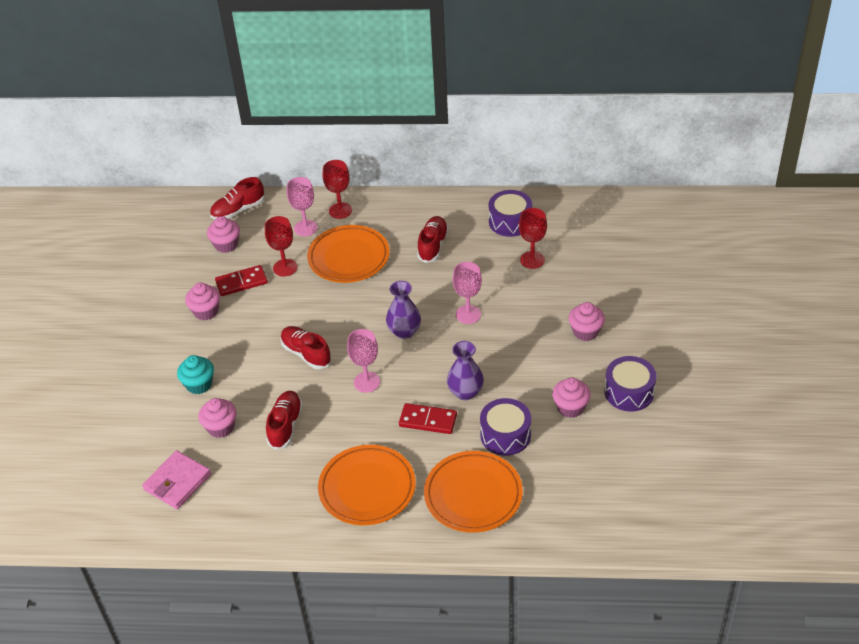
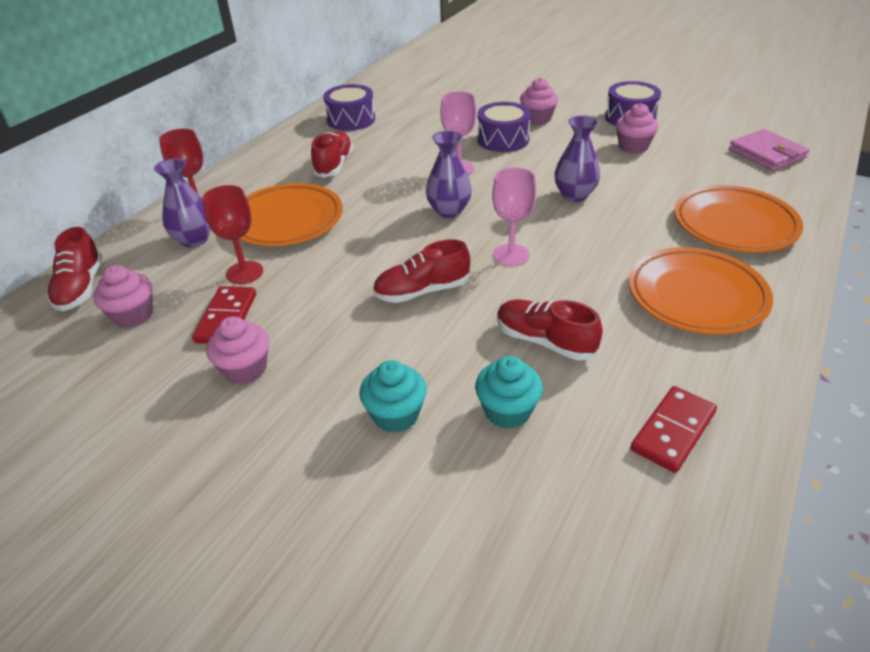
camera: 65 degrees left, 5 degrees down
pink wallet [142,451,211,509] -> pink wallet moved to [729,129,809,171]
pink cupcake [199,398,237,438] -> turquoise cupcake [475,356,543,429]
pink goblet [287,177,318,236] -> purple vase [154,158,211,248]
red domino [399,403,457,434] -> red domino moved to [630,386,717,473]
red shoe [417,216,449,263] -> red shoe turned 60 degrees clockwise [311,131,353,178]
purple drum [480,398,531,456] -> purple drum moved to [477,102,531,152]
red goblet [519,208,547,269] -> none

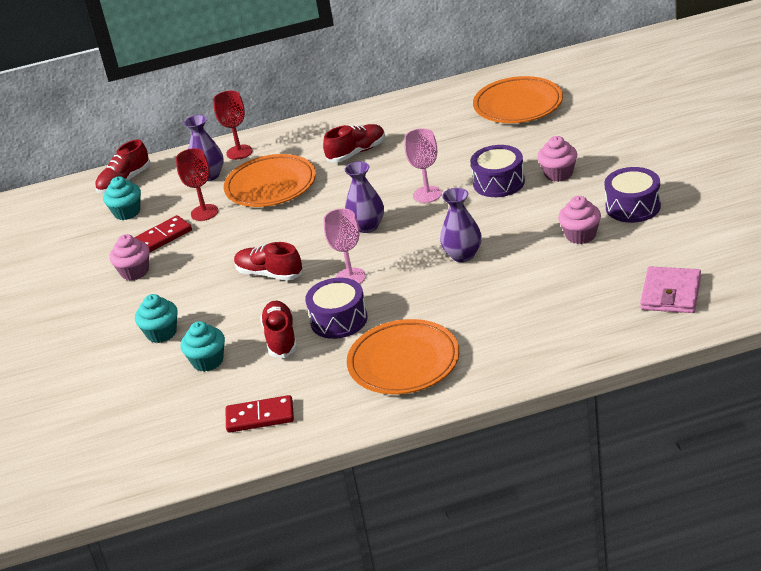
camera: 50 degrees right, 5 degrees down
pink cupcake [93,265,153,328] -> turquoise cupcake [103,176,141,220]
purple drum [323,84,375,131] -> purple drum moved to [305,278,367,339]
orange plate [674,185,803,253] -> orange plate moved to [473,76,563,123]

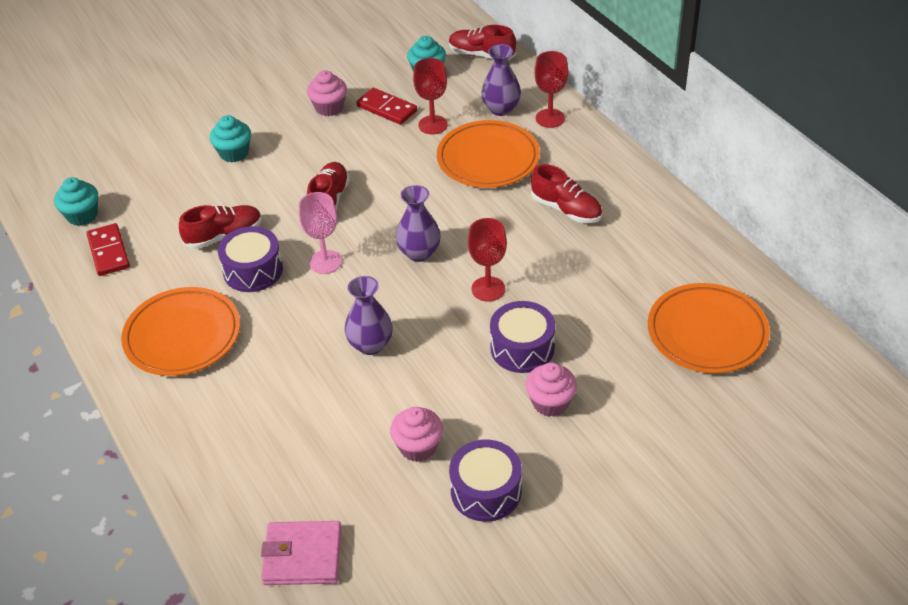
camera: 70 degrees right, 10 degrees up
turquoise cupcake [181,321,225,372] -> turquoise cupcake moved to [54,177,98,226]
pink goblet [405,128,442,203] -> red goblet [468,218,507,301]

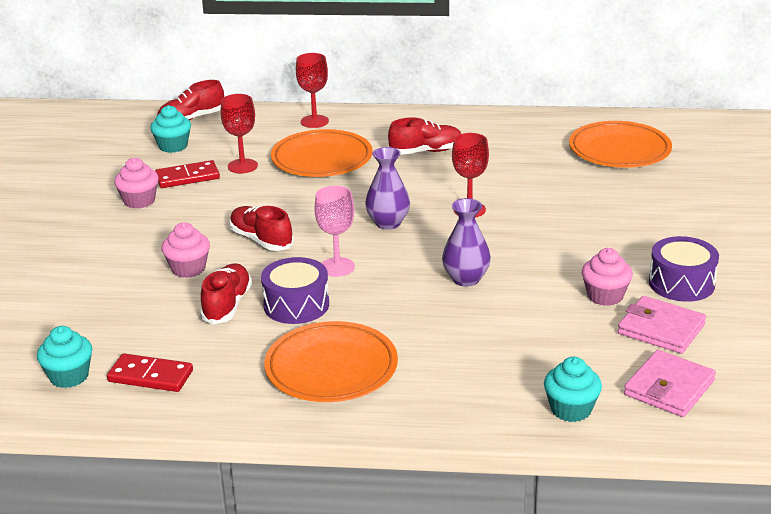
camera: 55 degrees left, 15 degrees down
turquoise cupcake [210,115,251,163] -> turquoise cupcake moved to [544,357,602,422]
purple vase [481,44,521,116] -> none
purple drum [490,301,555,373] -> none
pink cupcake [525,362,577,417] -> pink cupcake moved to [162,222,210,278]
none -> pink wallet [618,296,706,354]

